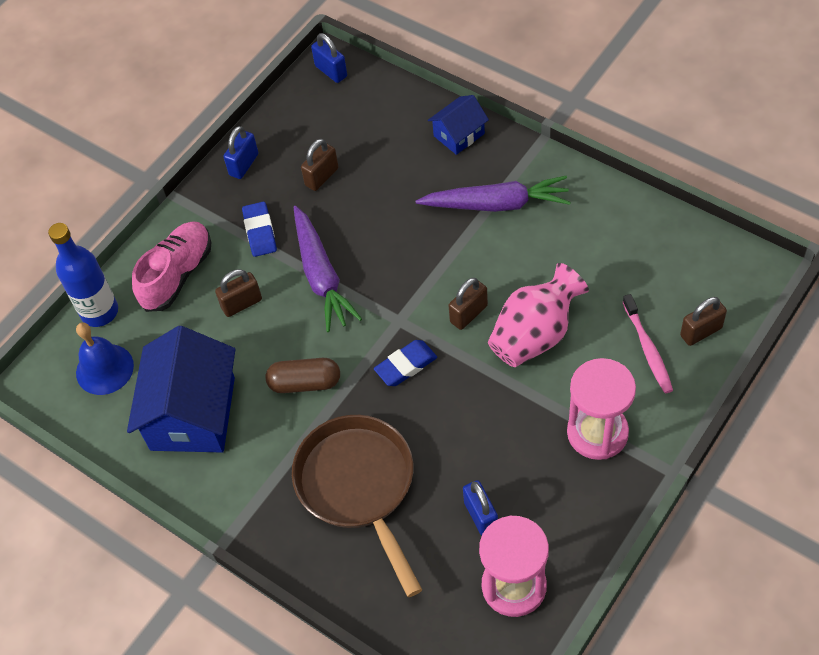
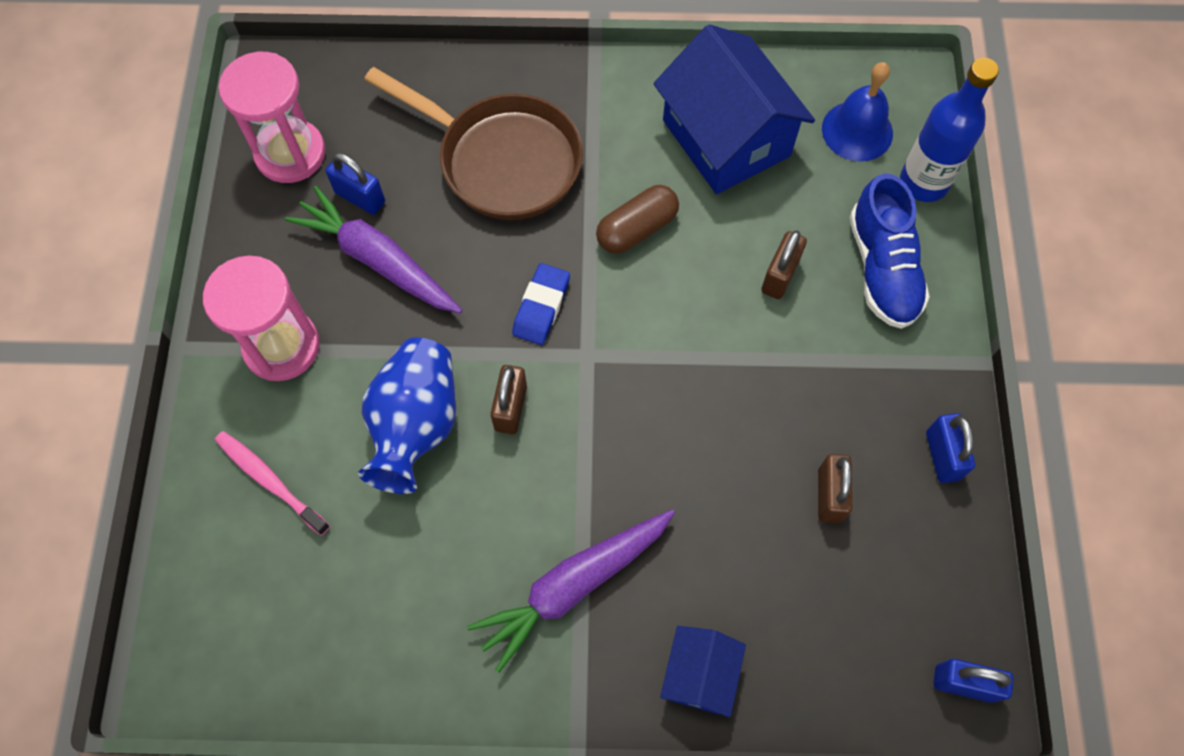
camera: 140 degrees right, 10 degrees up
pink shoe [132,221,211,312] -> blue shoe [850,173,930,329]
blue eraser [242,202,277,257] -> none
purple carrot [294,206,362,332] -> purple carrot moved to [285,186,462,313]
pink vase [488,263,589,367] -> blue vase [358,338,456,494]
brown padlock [680,297,727,346] -> none

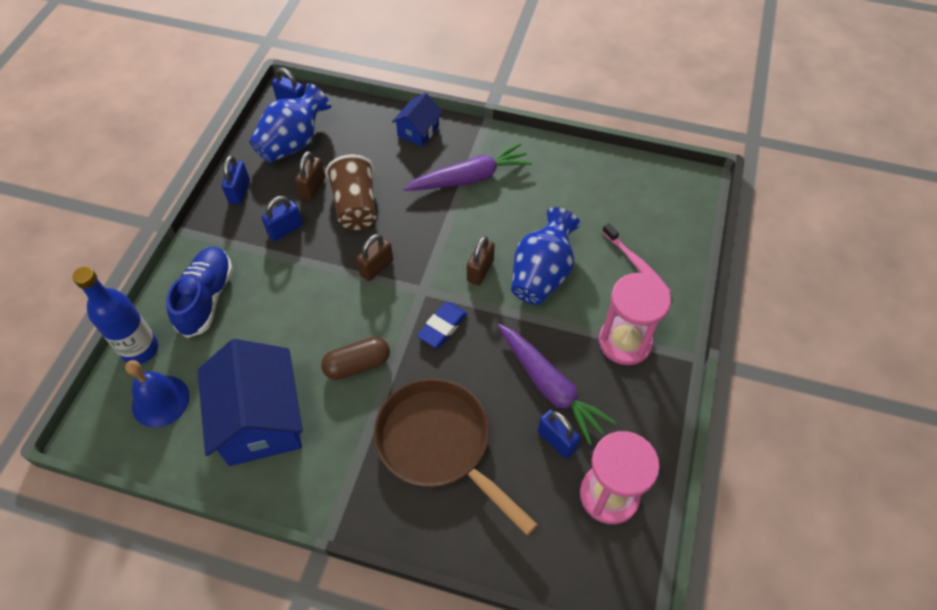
camera: 165 degrees left, 10 degrees down
brown padlock [761,231,807,299] -> brown padlock moved to [356,234,393,281]
none -> blue vase [249,83,331,163]
none -> blue padlock [262,196,303,241]
none -> brown cup [326,155,376,230]

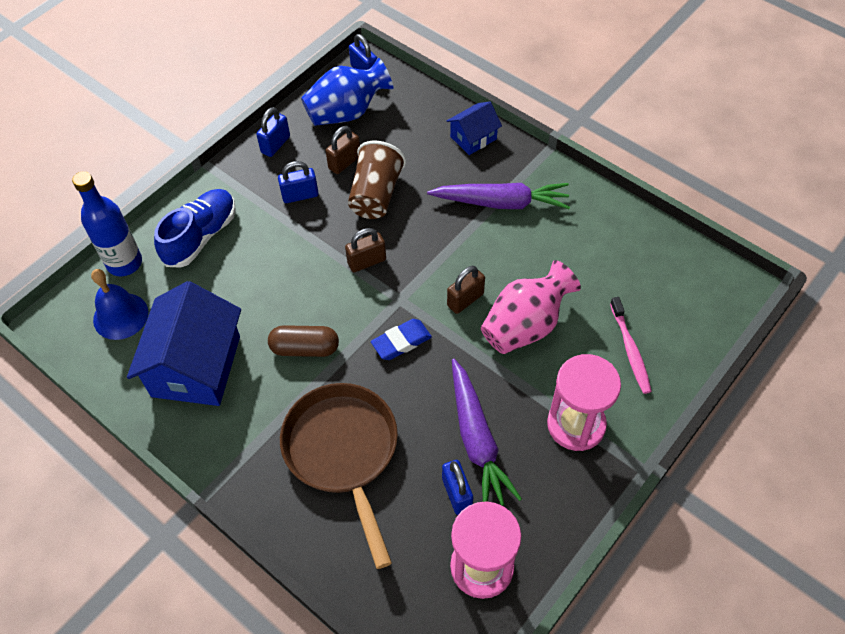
camera: 25 degrees right, 0 degrees up
blue vase [511,207,581,305] -> pink vase [481,260,581,354]

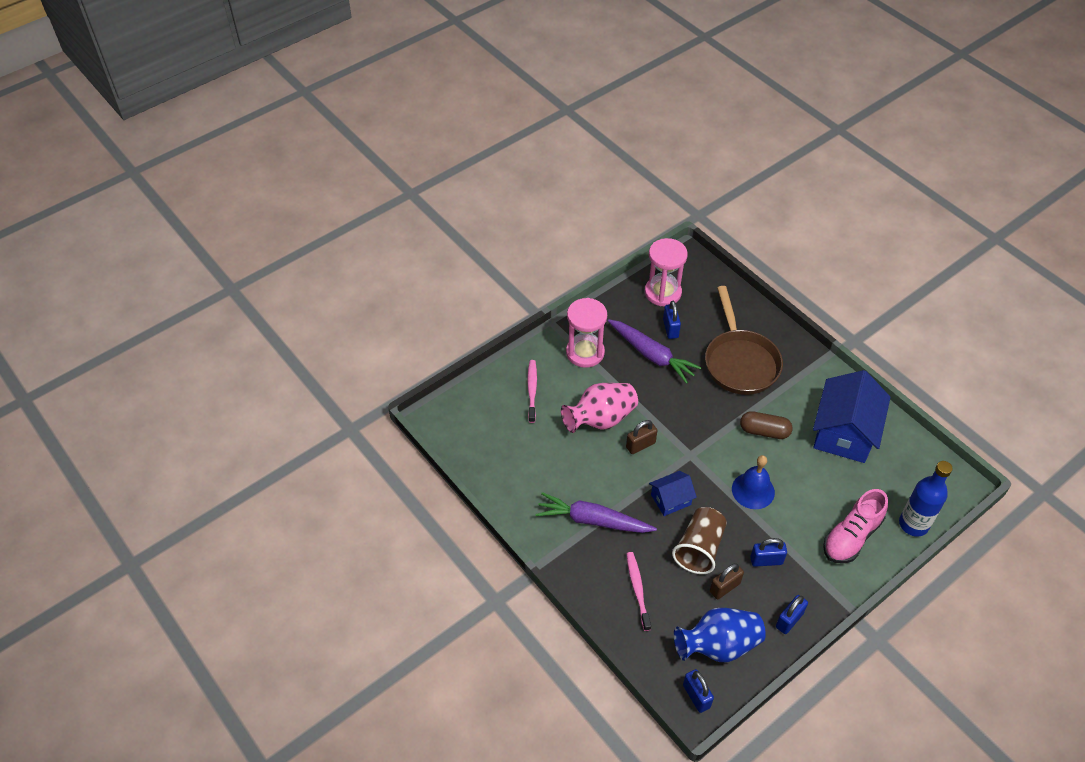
camera: 170 degrees left, 5 degrees down
blue bell [91,269,148,340] -> blue bell moved to [732,455,775,509]
blue shoe [154,189,236,268] -> pink shoe [823,489,888,563]
brown padlock [345,228,386,272] -> none
blue eraser [371,319,432,360] -> none
blue house [447,102,502,155] -> blue house moved to [649,471,697,516]
purple carrot [452,359,522,506] -> purple carrot turned 135 degrees clockwise [608,319,702,384]
none -> pink toothbrush [626,552,651,631]

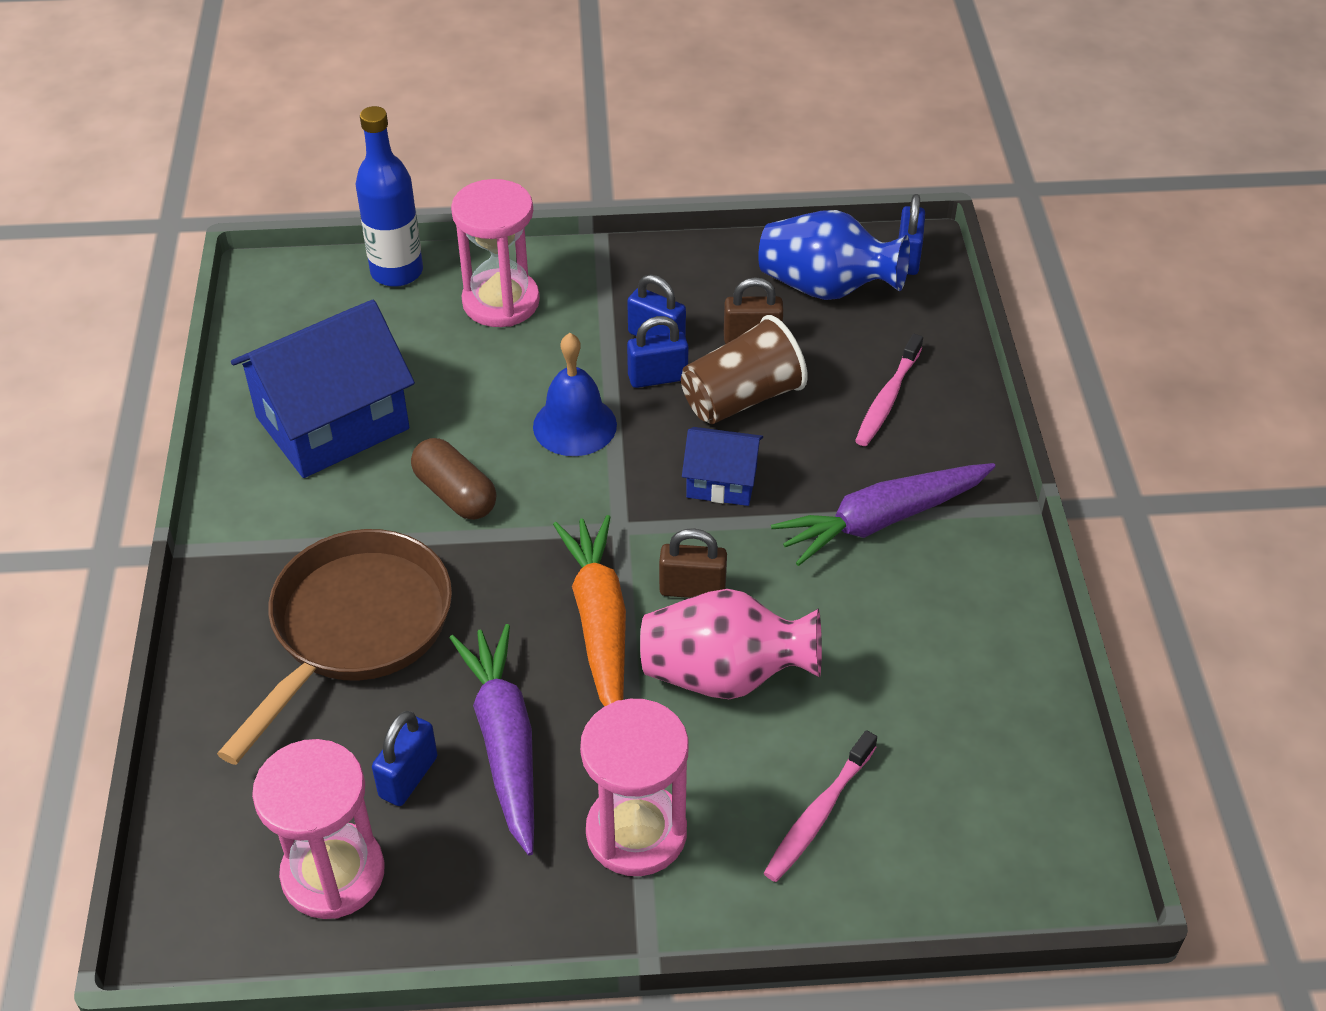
camera: 145 degrees left, 5 degrees down
purple carrot [536,492,657,533] -> purple carrot turned 105 degrees clockwise [771,463,996,566]
blue padlock [776,595,808,634] -> blue padlock moved to [627,316,688,388]
pink shoe [823,489,888,563] -> pink hourglass [451,179,540,327]
none -> orange carrot [553,515,626,706]

